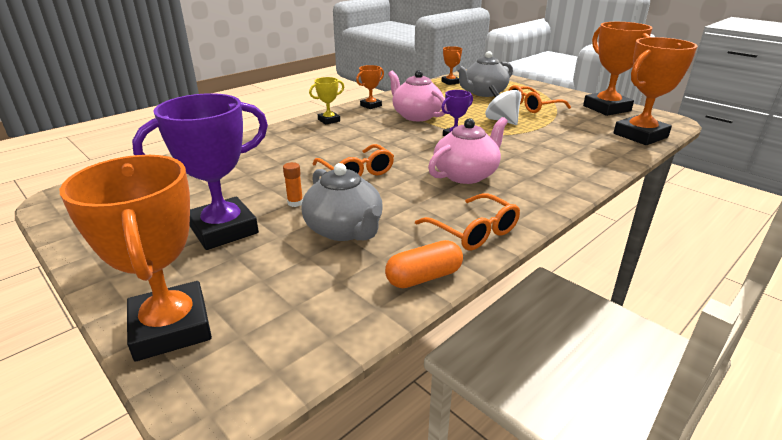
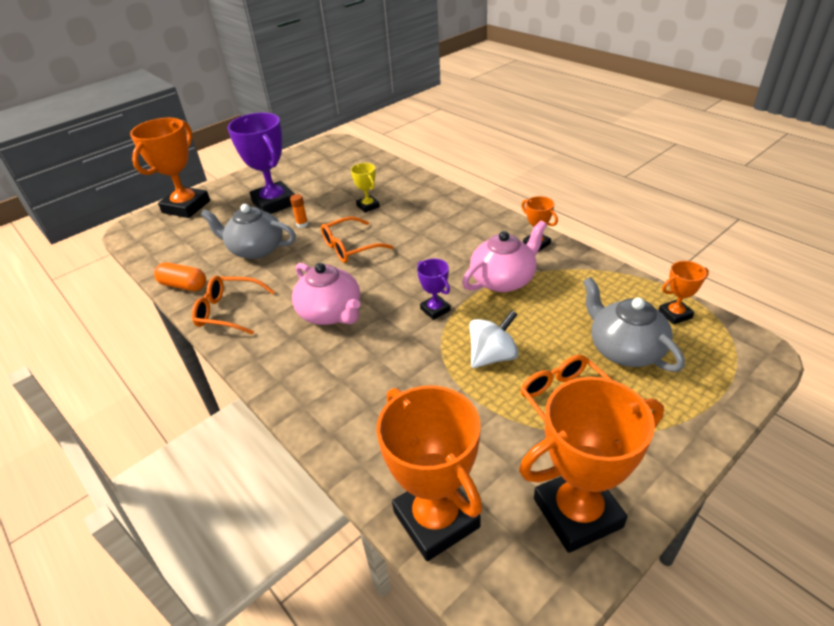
camera: 95 degrees right, 10 degrees up
orange trophy [59,155,212,361] -> orange trophy turned 45 degrees counterclockwise [130,118,210,218]
grey teapot [301,163,382,241] -> grey teapot turned 45 degrees clockwise [201,204,296,259]
yellow trophy [309,77,344,125] -> yellow trophy moved to [351,163,380,213]
orange capsule [385,240,463,288] -> orange capsule turned 45 degrees counterclockwise [154,262,206,291]
orange glasses [415,194,520,250] -> orange glasses turned 45 degrees clockwise [192,276,275,335]

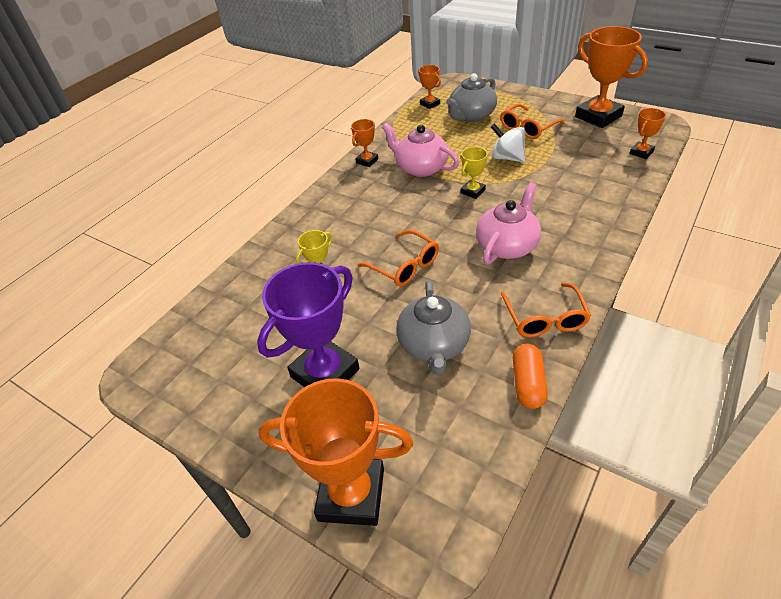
camera: 105 degrees left, 5 degrees up
orange glue stick [290,194,308,228] -> none
orange trophy [376,385,482,561] -> orange trophy [630,108,666,159], size x0.49
purple trophy [417,258,451,320] -> yellow trophy [461,147,488,199]

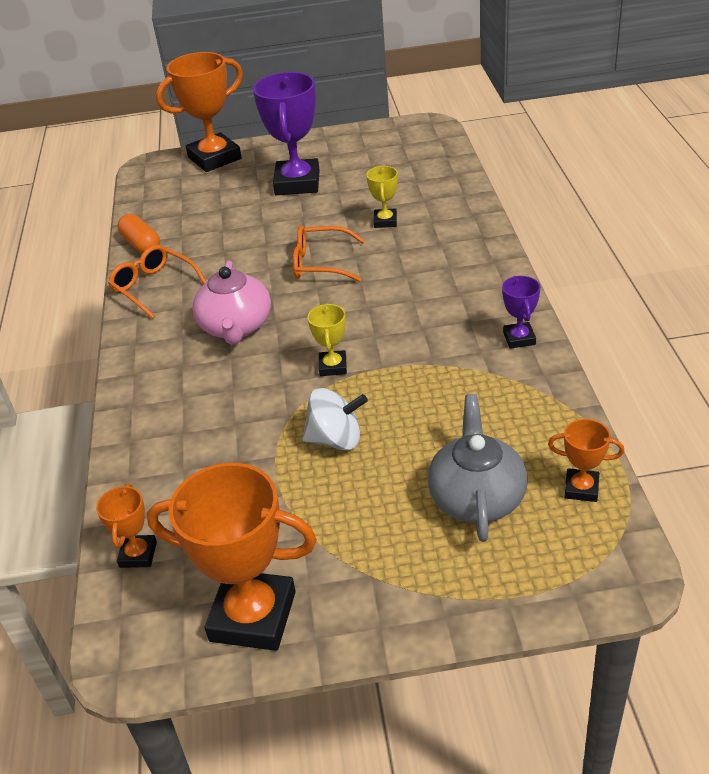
camera: 140 degrees right, 5 degrees down
orange trophy [351,119,378,167] -> purple trophy [502,276,540,349]
pink teapot [382,123,459,177] -> none
grey teapot [396,280,471,375] -> none
orange glasses [500,104,565,139] -> none

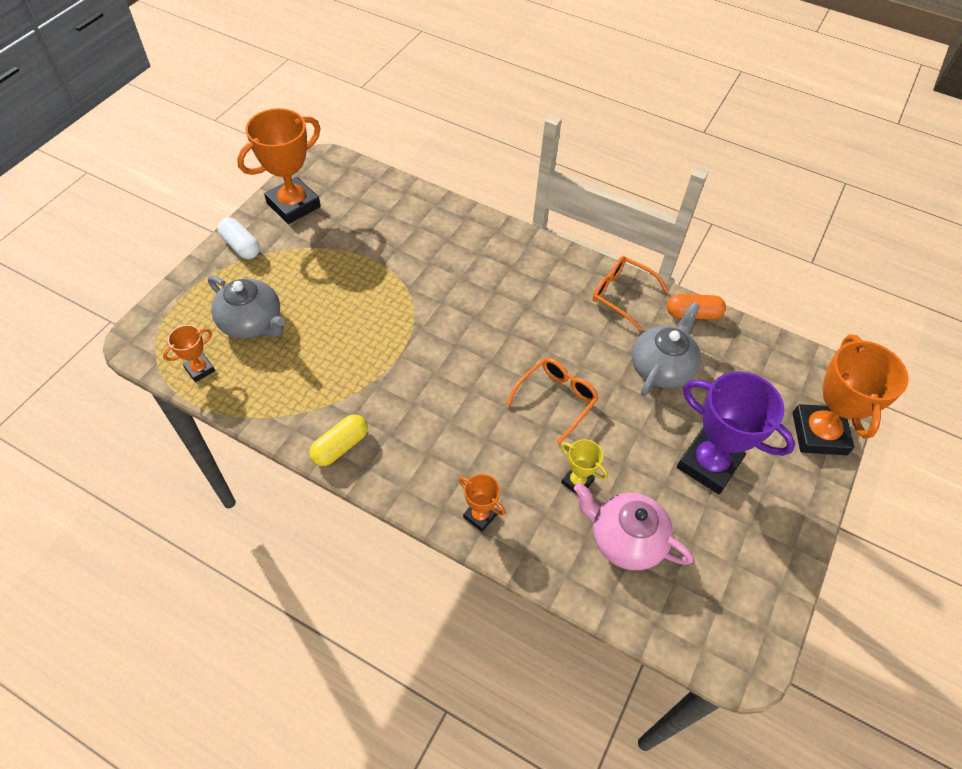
camera: 120 degrees right, 15 degrees up
orange trophy [96,484,157,568] -> orange trophy moved to [459,474,505,532]
orange glasses [108,245,206,319] -> orange glasses turned 135 degrees counterclockwise [592,256,669,330]
pink teapot [192,260,271,345] -> pink teapot moved to [574,483,693,570]
white spinning top [303,388,368,450] -> none
yellow trophy [307,304,347,376] -> none
purple trophy [502,276,540,349] -> yellow capsule [309,414,368,466]
none -> white capsule [218,218,260,259]
none -> grey teapot [632,302,701,396]

